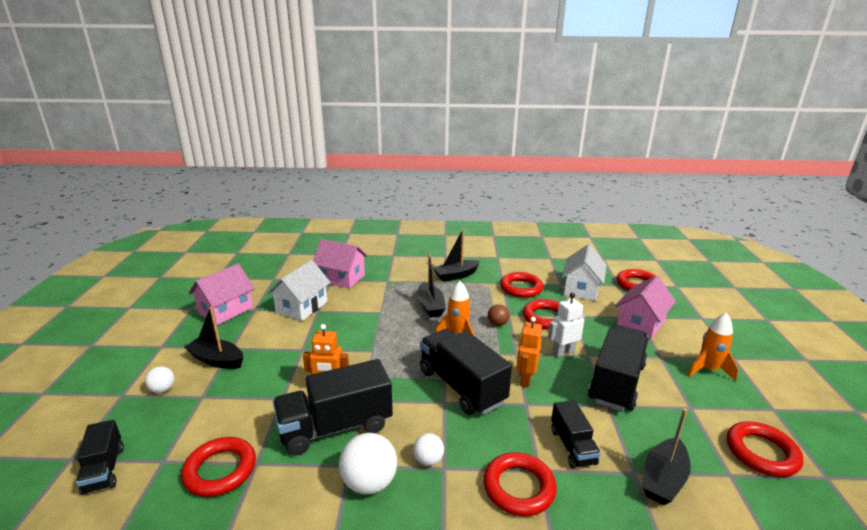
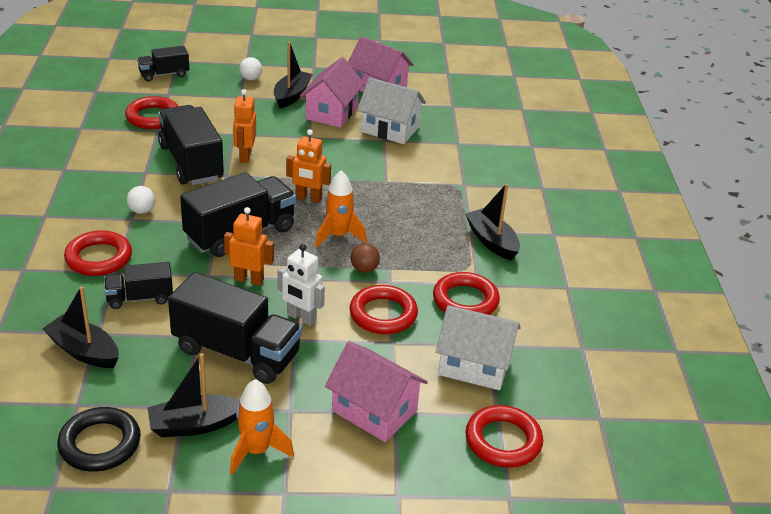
camera: 85 degrees right, 10 degrees up
pink house [313,239,368,289] -> pink house moved to [300,57,365,128]
white ball [339,433,397,495] -> none
black boat [417,254,446,318] -> black boat moved to [148,353,240,437]
white robot [548,293,585,357] -> white robot turned 150 degrees clockwise [278,244,325,326]
red ring [727,421,803,477] -> black ring [57,407,141,472]
none -> orange robot [286,129,331,203]

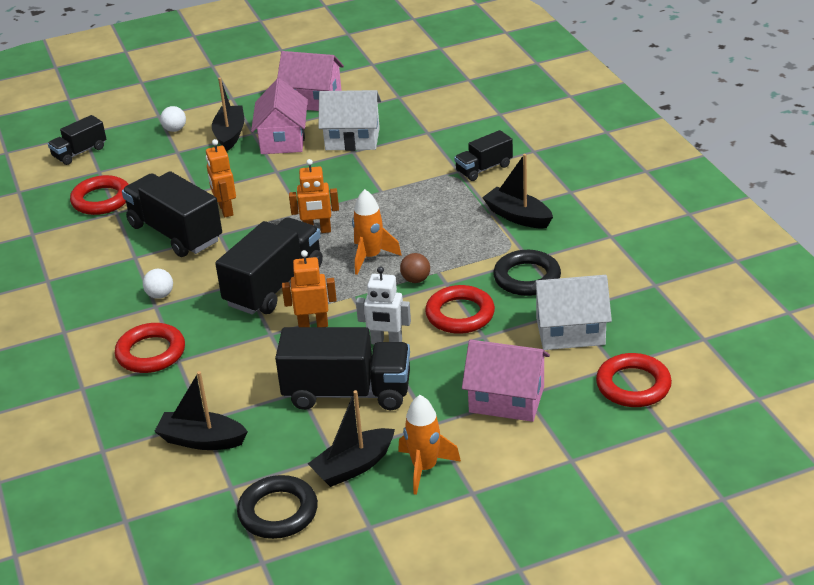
camera: 15 degrees left, 0 degrees up
black truck [104,262,173,309] -> black truck moved to [454,130,513,181]
red ring [433,272,500,315] -> black ring [493,250,561,296]

